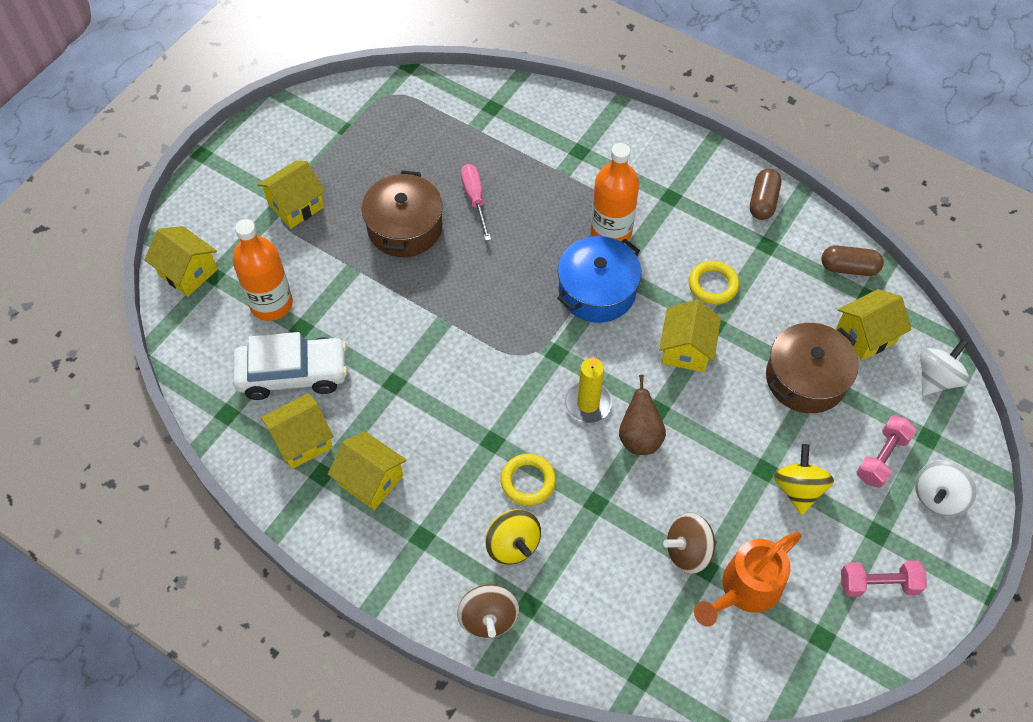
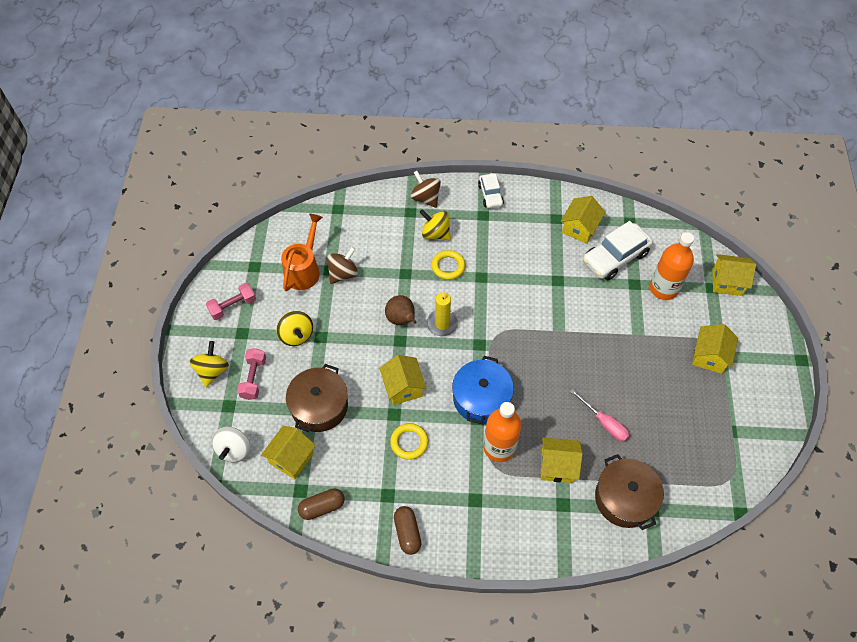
camera: 150 degrees right, 0 degrees up
yellow house [328,431,406,510] -> yellow house moved to [541,437,583,483]
brown pot [362,170,443,257] -> brown pot moved to [595,454,664,530]
white spinning top [915,460,977,517] -> yellow spinning top [189,341,229,387]
none -> white car [478,174,504,209]

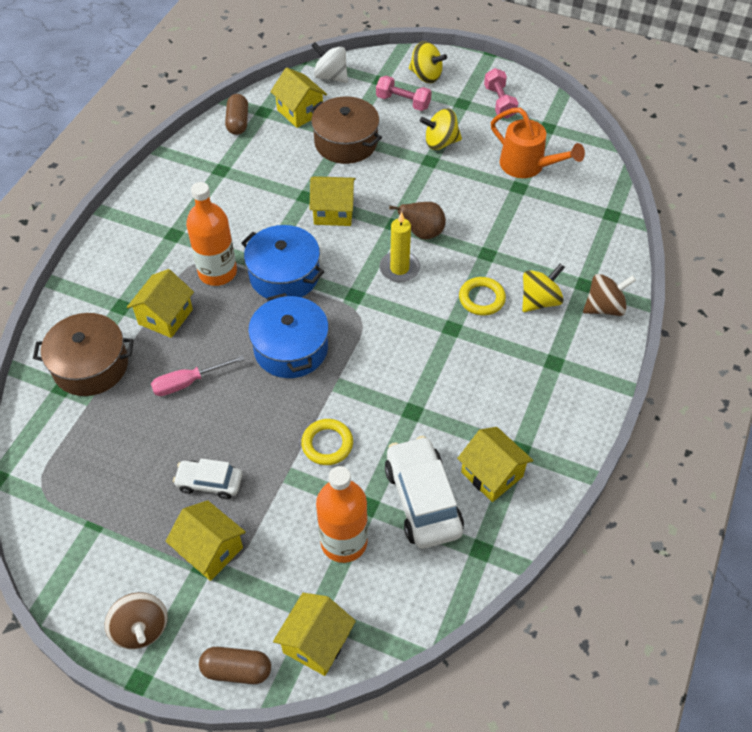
camera: 110 degrees right, 5 degrees down
brown spinning top [327,247,358,284] -> brown spinning top moved to [105,592,168,650]
yellow ring [390,423,428,460] -> yellow ring moved to [301,419,353,465]
brown capsule [394,506,421,555] -> brown capsule moved to [199,647,271,684]
white car [478,174,504,209] -> white car moved to [173,458,242,500]
none -> blue pot [248,293,329,378]

